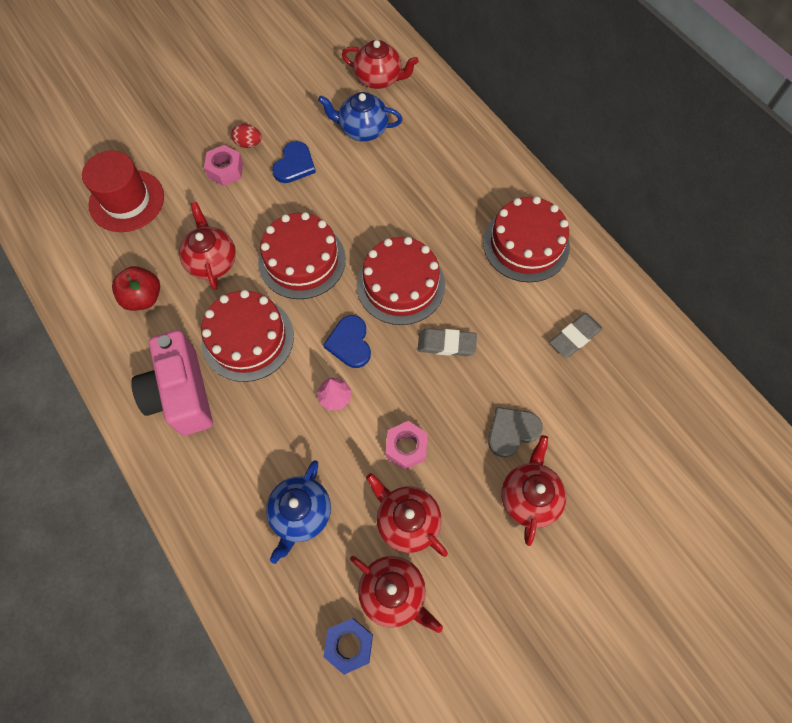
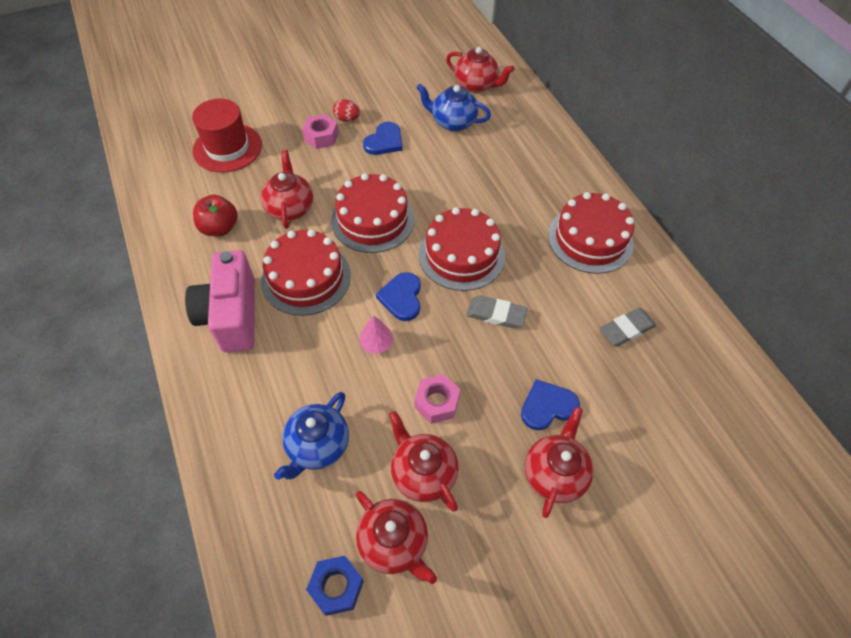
camera: 10 degrees right, 10 degrees down
grey heart [488,407,543,457] -> blue heart [521,379,580,430]

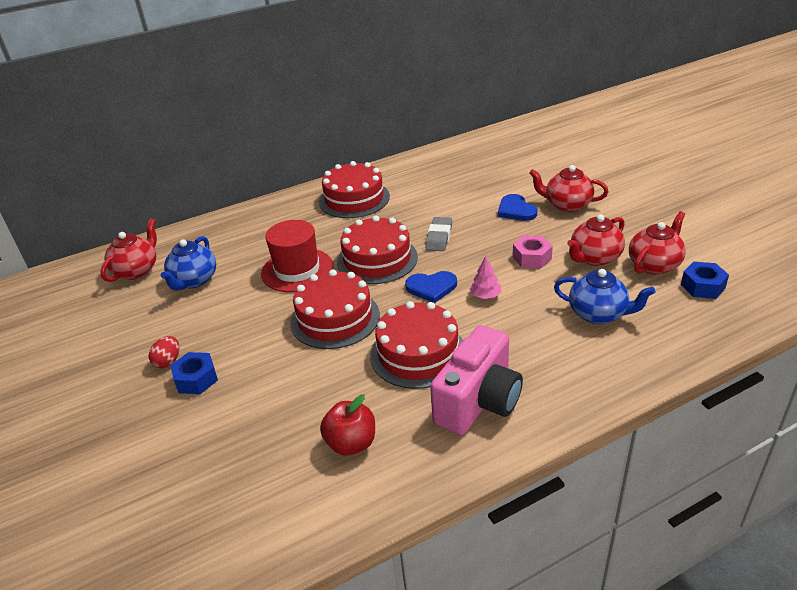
camera: 90 degrees left, 20 degrees down
pink camera [185,250,255,352] -> pink camera turned 45 degrees counterclockwise [430,325,523,435]
red hat [192,99,262,172] -> red hat moved to [261,220,333,292]
red teapot [261,150,313,229] -> none
pink nut [302,114,339,149] -> blue nut [170,352,218,394]
blue heart [363,122,403,155] -> none
grey eraser [600,308,656,347] -> none

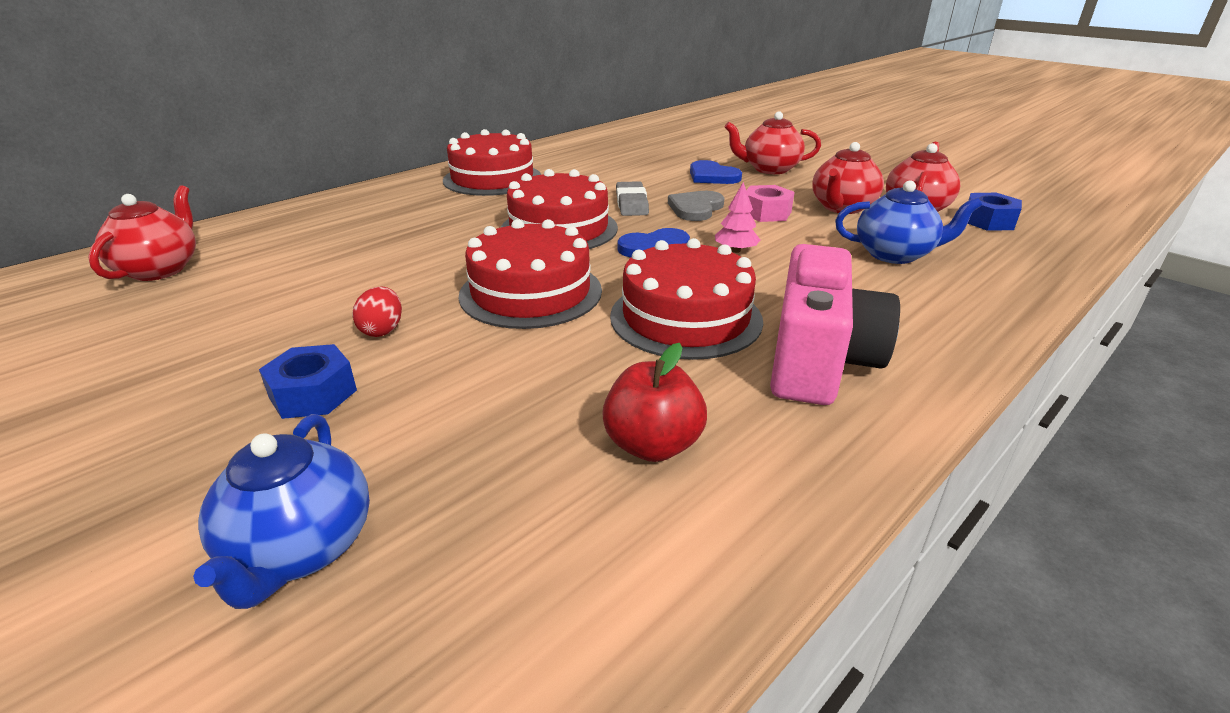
camera: 20 degrees left, 5 degrees down
red egg [149,336,179,368] -> red egg moved to [352,287,402,337]
blue teapot [161,236,216,290] -> blue teapot moved to [193,414,370,609]
red hat [261,220,333,292] -> none
none -> grey heart [668,191,724,221]

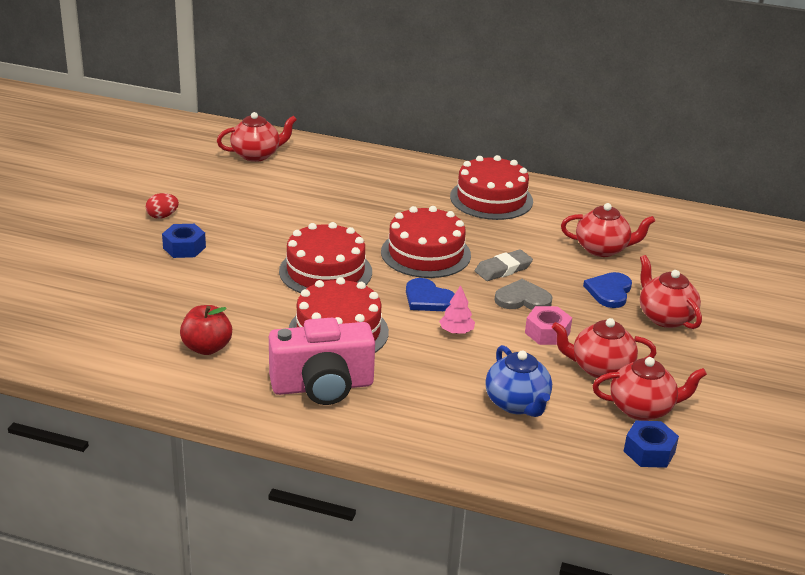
camera: 60 degrees right, 0 degrees up
blue teapot [193,414,370,609] -> none
red egg [352,287,402,337] -> red egg moved to [146,193,179,219]
none -> red teapot [561,203,655,257]

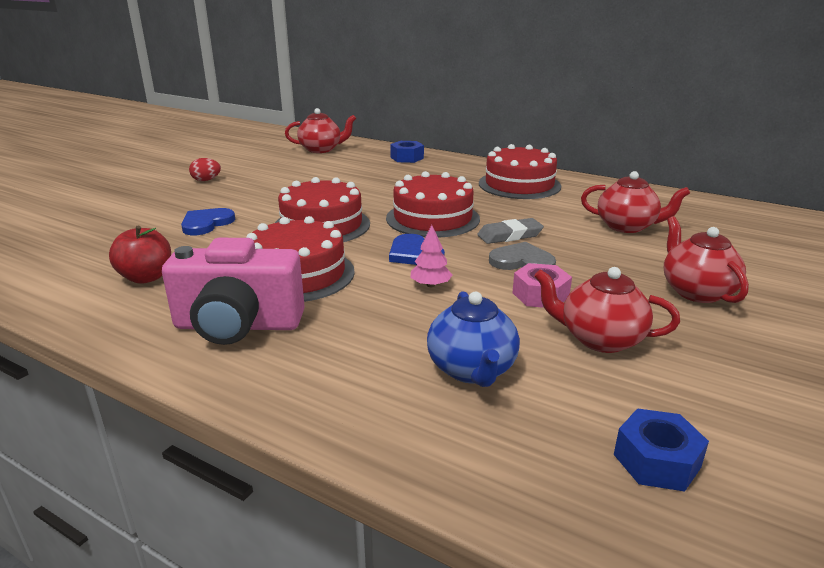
camera: 15 degrees right, 5 degrees down
blue nut [162,224,206,258] -> blue nut moved to [390,141,424,163]
blue heart [583,272,632,308] -> blue heart moved to [181,208,235,235]
red teapot [592,357,707,421] -> none

